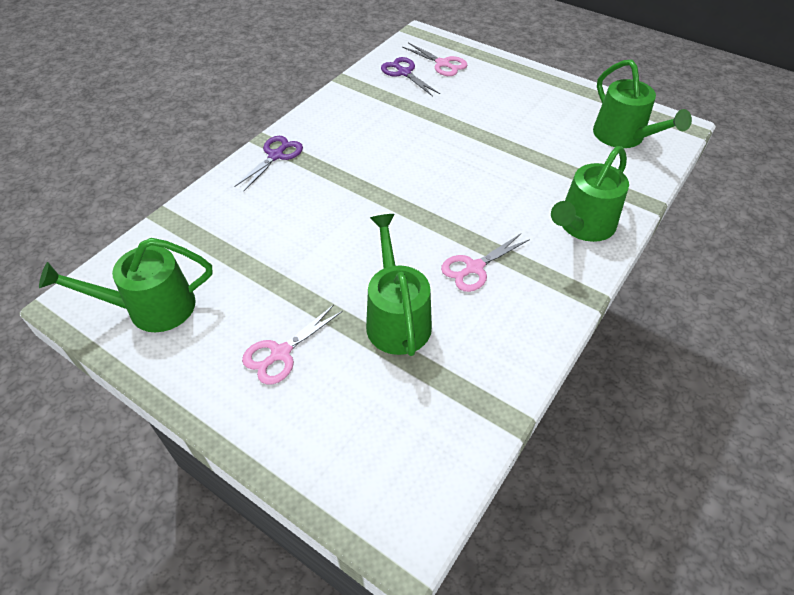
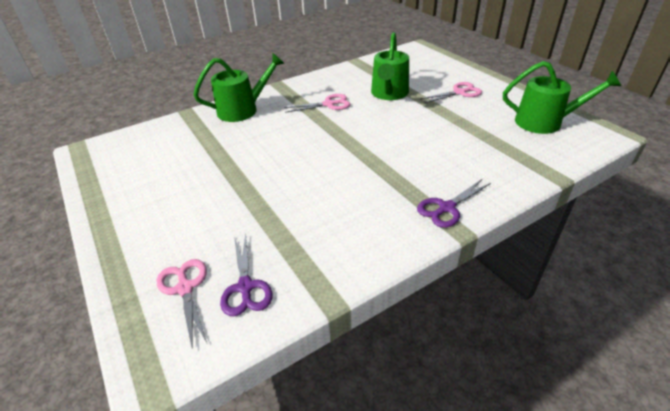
camera: 155 degrees left, 10 degrees down
green watering can [593,60,692,148] -> none

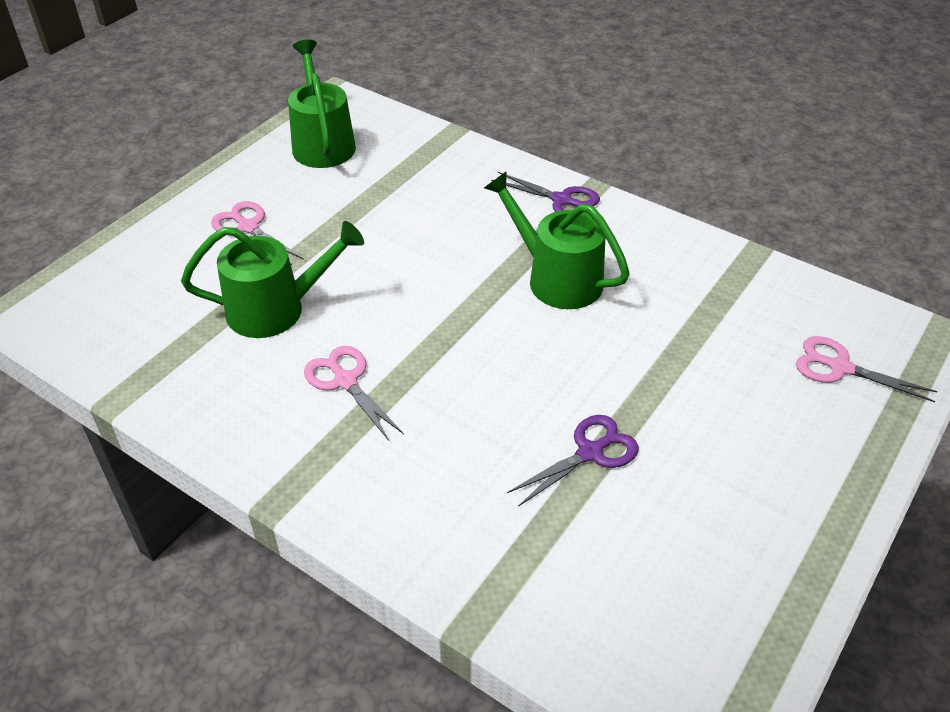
camera: 115 degrees left, 5 degrees up
pink scissors [157,259,207,347] -> pink scissors turned 75 degrees clockwise [796,336,938,402]
green watering can [193,53,284,122] -> green watering can moved to [484,171,630,309]
purple scissors [220,234,272,316] -> purple scissors moved to [507,415,639,507]

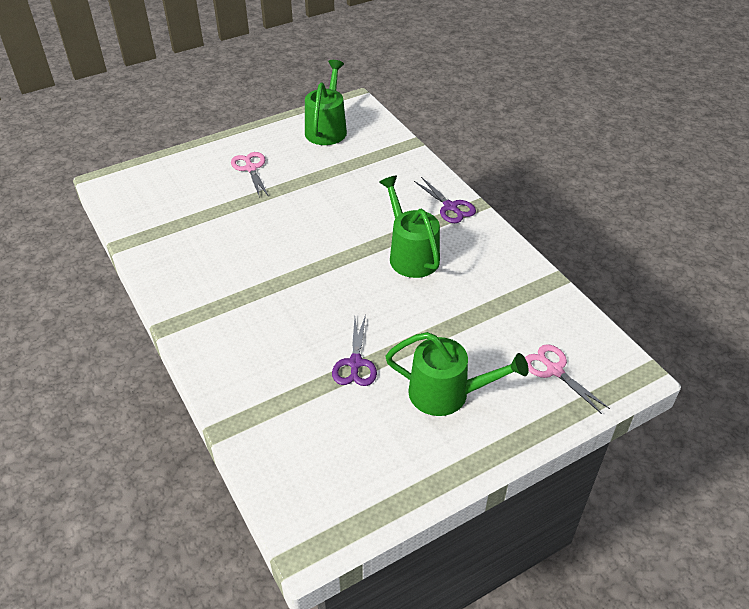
camera: 25 degrees right, 0 degrees up
green watering can [181,221,364,338] -> green watering can moved to [385,332,529,416]
pink scissors [304,346,404,441] -> none
purple scissors [507,415,639,507] -> purple scissors turned 105 degrees clockwise [332,314,377,386]

